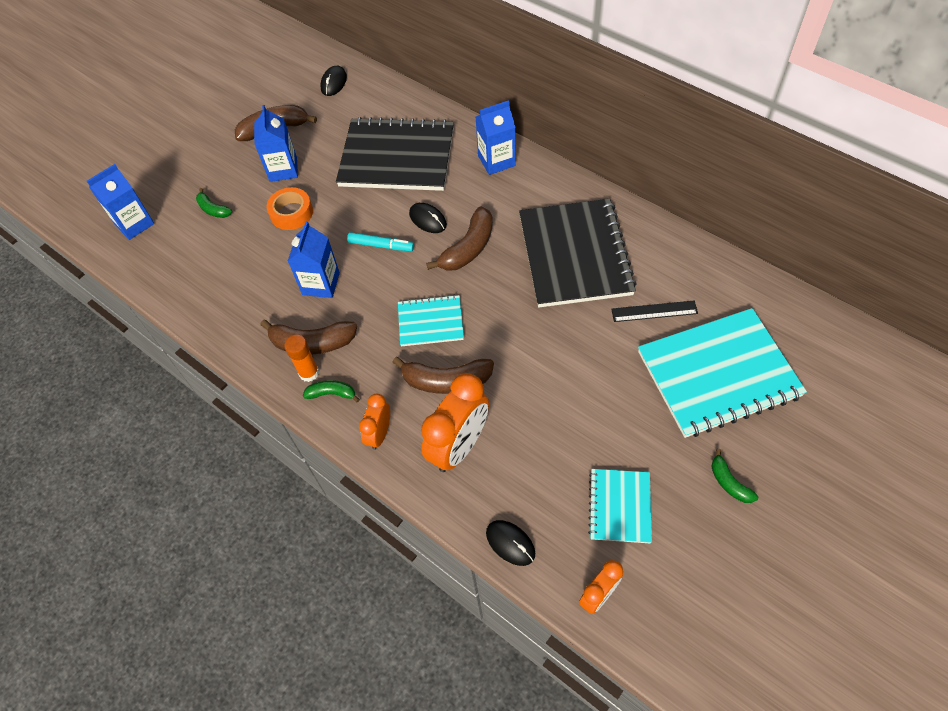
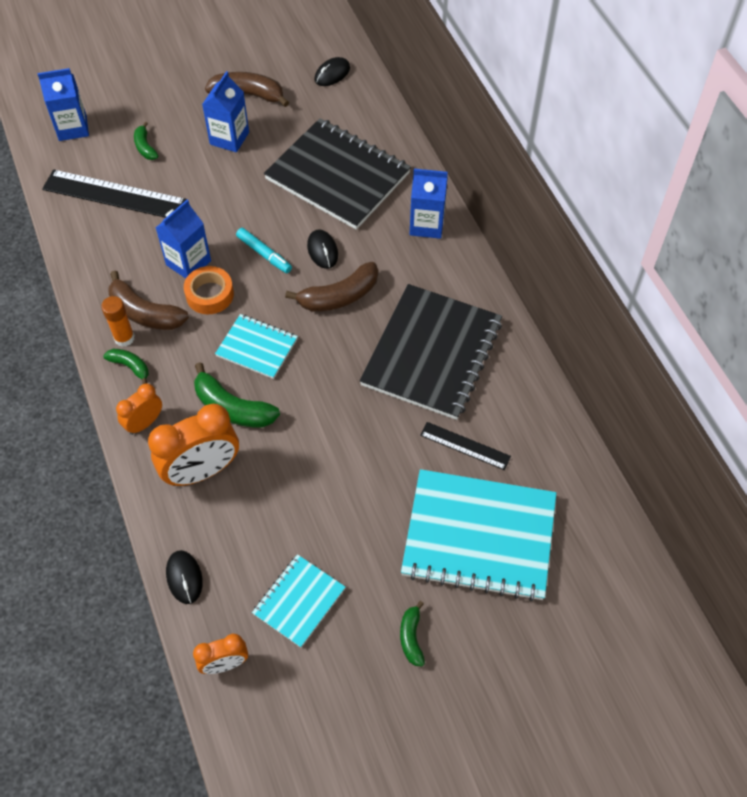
camera: 25 degrees right, 0 degrees up
orange tape [266,187,313,230] -> orange tape moved to [184,266,234,314]
brown banana [392,357,494,394] -> green banana [194,362,280,428]
none -> black ruler [42,170,187,218]

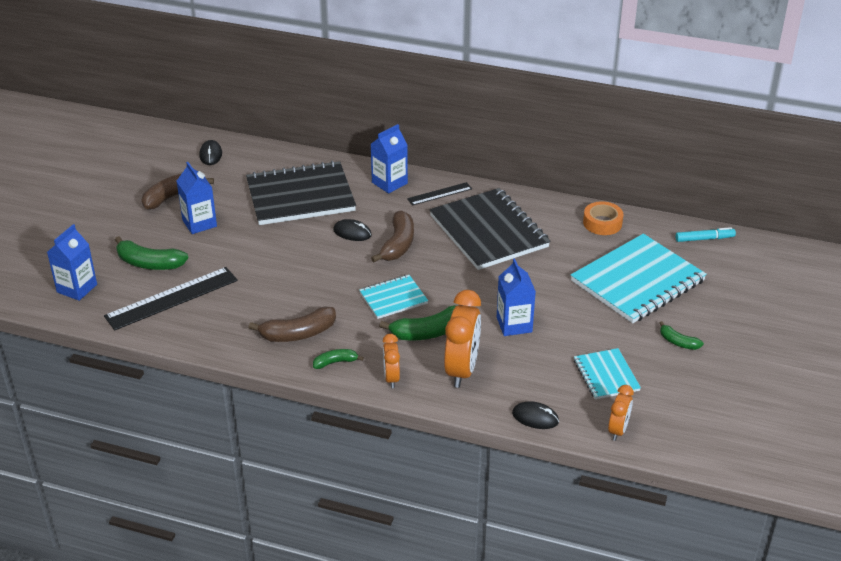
camera: 50 degrees left, 20 degrees down
orange glue stick [101,296,135,347] -> none
green banana [134,122,159,160] -> green banana [115,236,188,270], size x1.77
blue carton [156,200,211,279] -> blue carton moved to [497,259,536,336]
orange tape [184,266,234,314] -> orange tape moved to [583,201,624,235]
turquoise marker [236,228,292,273] -> turquoise marker moved to [675,227,736,242]
black ruler [420,422,511,470] -> black ruler moved to [407,182,472,206]

